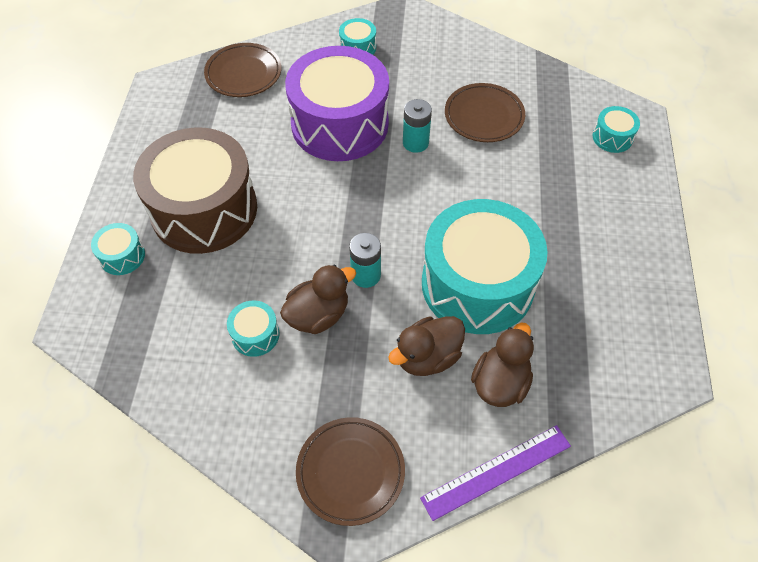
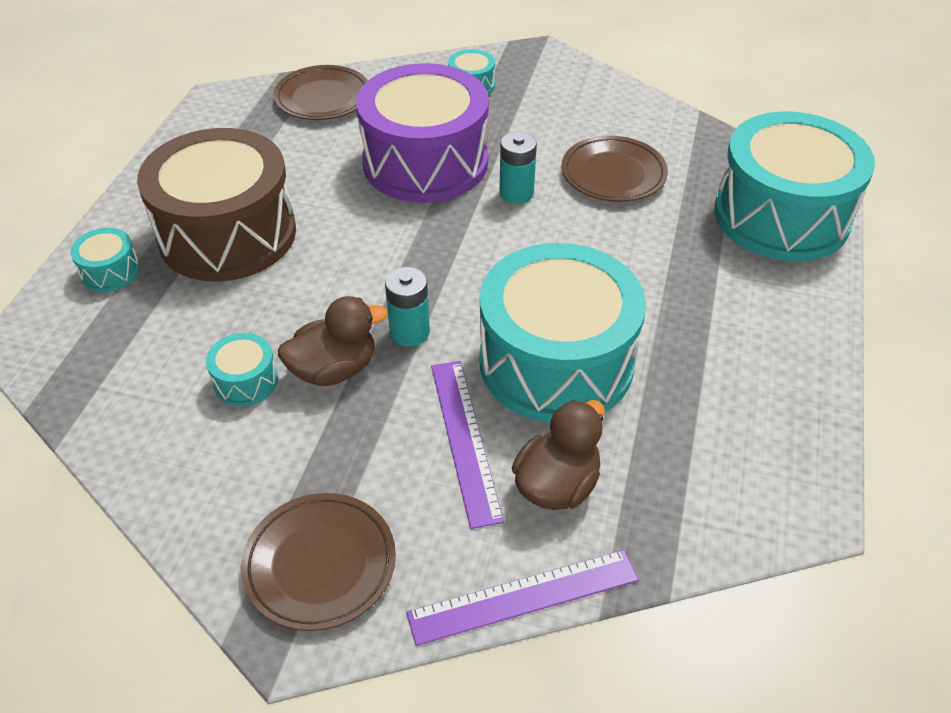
camera: 10 degrees right, 10 degrees down
brown duck [388,316,465,376] -> purple ruler [431,361,504,529]
turquoise drum [592,106,640,153] -> turquoise drum [714,112,875,261], size x2.46

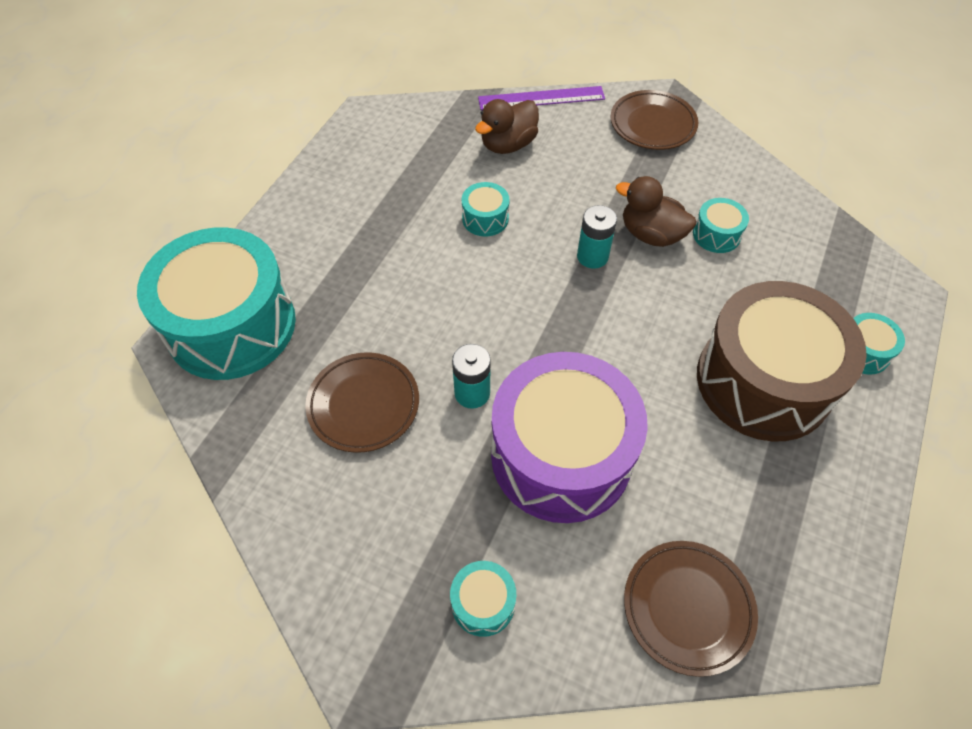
camera: 170 degrees left, 10 degrees up
brown duck [278,296,388,386] -> brown duck turned 45 degrees clockwise [616,176,696,247]
purple ruler [431,361,504,529] -> none
turquoise drum [480,243,646,423] -> turquoise drum [462,182,509,237], size x0.41

